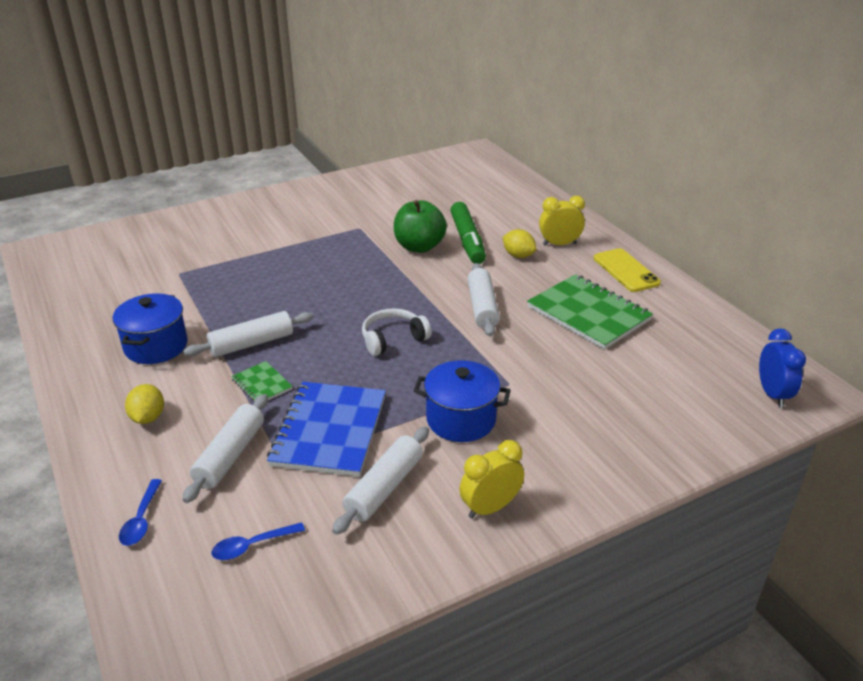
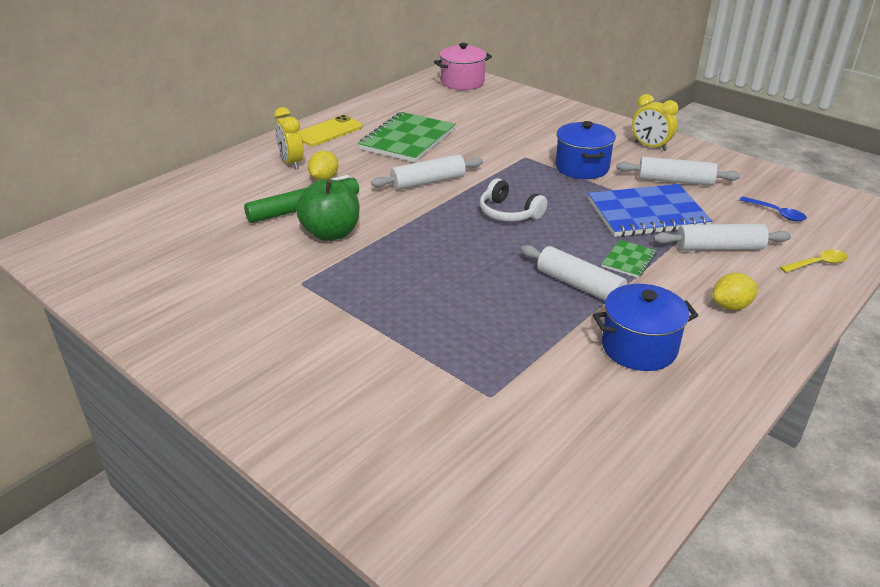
camera: 110 degrees left, 0 degrees up
blue spoon [119,479,162,546] -> yellow spoon [780,250,848,273]
blue clock [759,328,806,408] -> pink pot [434,43,492,90]

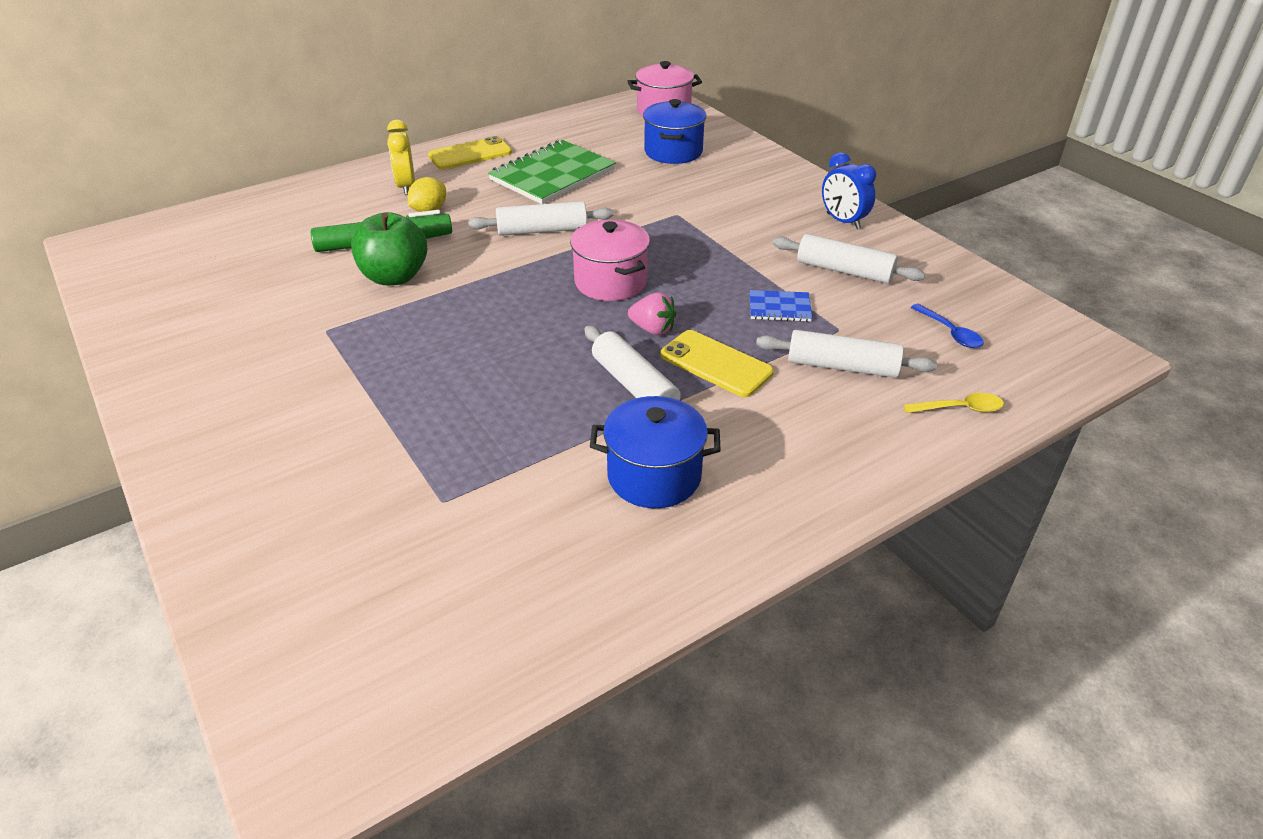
camera: 15 degrees right, 5 degrees up
white headphones [480,178,547,222] -> pink pot [570,220,650,301]
blue pot [555,121,616,179] -> blue pot moved to [643,99,706,164]
blue notebook [588,184,712,237] -> blue notebook [749,290,812,322], size x0.47
green notebook [601,240,657,278] -> yellow phone [660,330,774,397]
yellow clock [632,94,679,151] -> blue clock [822,152,876,229]
yellow lemon [712,273,757,310] -> none
none -> pink strawberry [628,292,677,335]

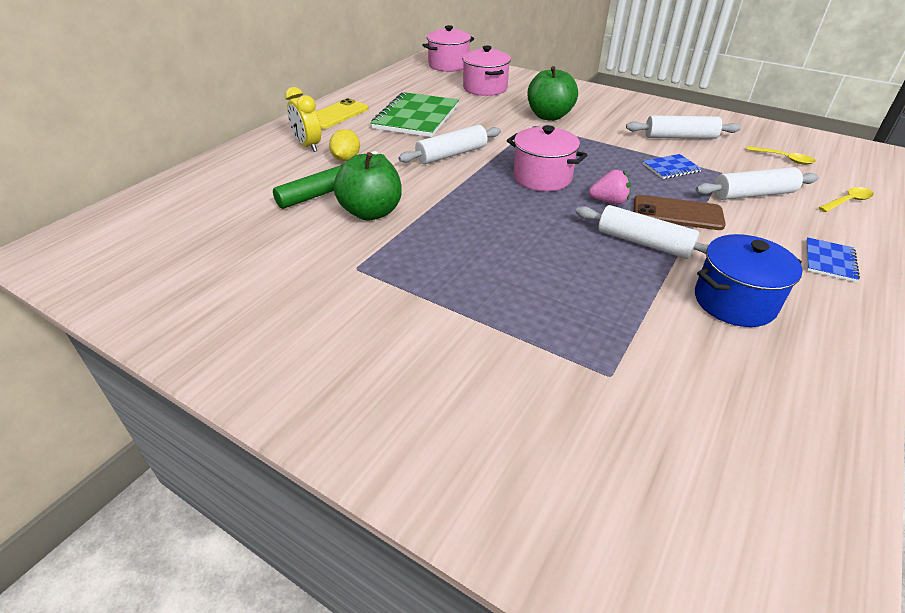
camera: 25 degrees left, 0 degrees up
blue pot [643,99,706,164] -> pink pot [462,46,511,96]
yellow phone [660,330,774,397] -> brown phone [634,195,726,230]
blue clock [822,152,876,229] -> none
blue spoon [911,304,984,348] -> yellow spoon [746,146,816,165]
none -> green apple [527,66,578,121]
none -> blue notebook [806,237,860,282]

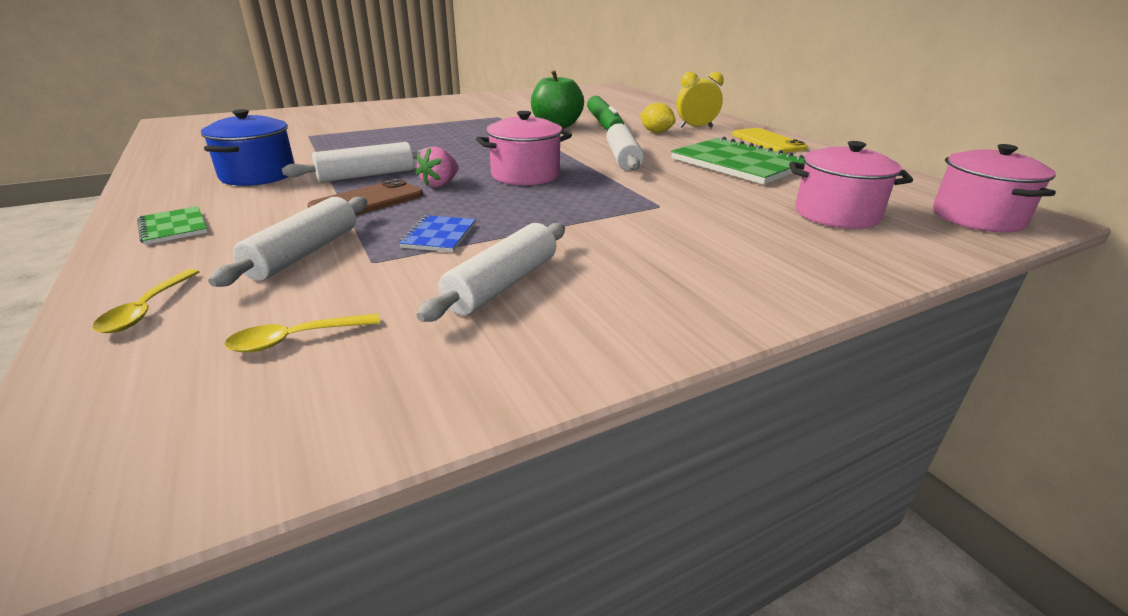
camera: 120 degrees right, 10 degrees down
green apple [527,66,578,121] -> none
blue notebook [806,237,860,282] -> green notebook [137,206,208,245]

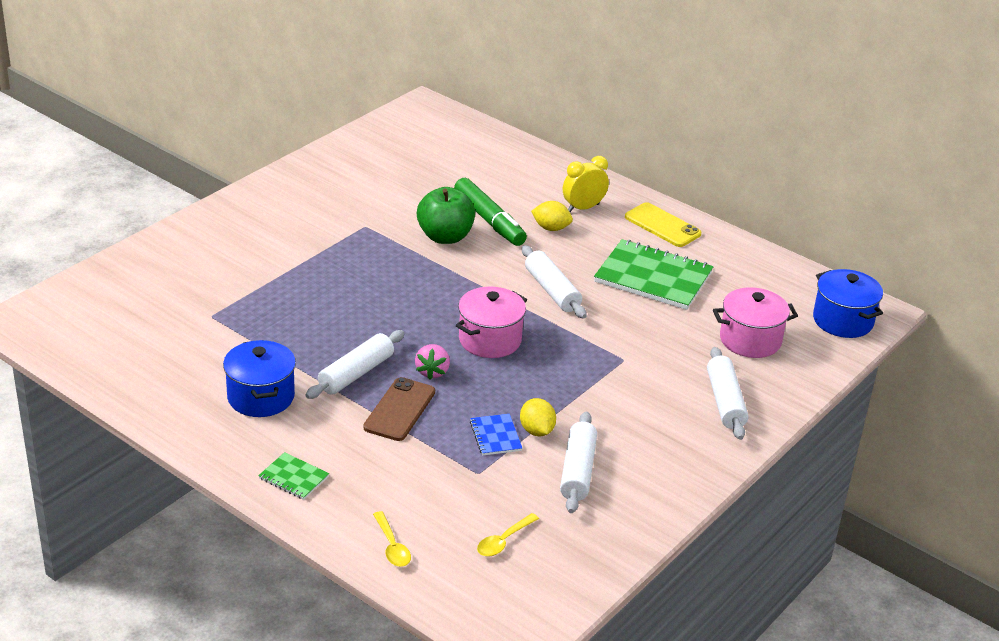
camera: 25 degrees left, 5 degrees up
white rolling pin [208,197,367,287] -> white rolling pin moved to [707,347,749,440]
pink pot [933,144,1056,232] -> blue pot [813,269,883,338]
none -> yellow lemon [520,398,556,437]

